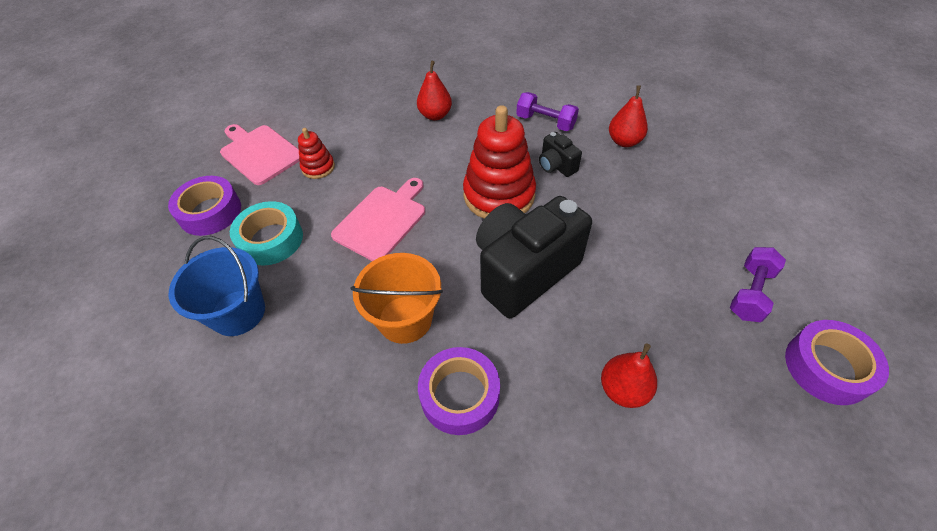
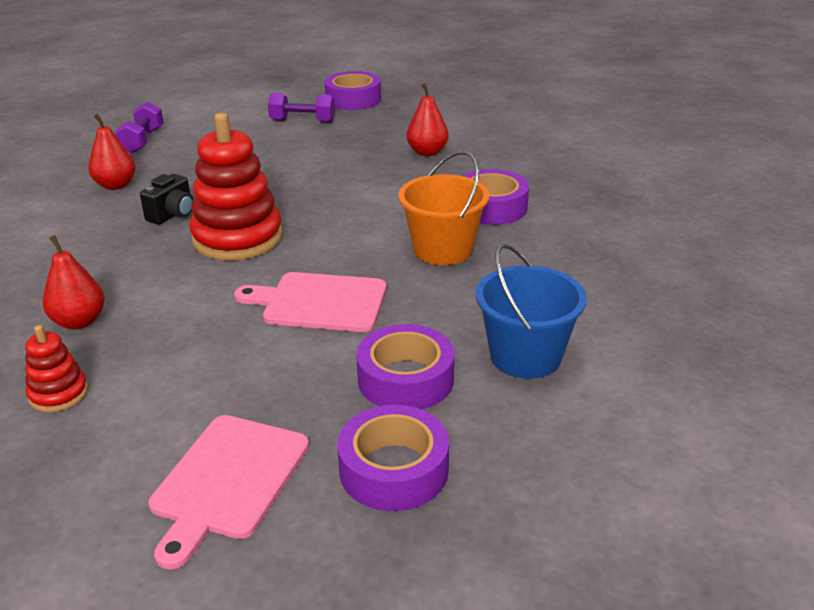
camera: 115 degrees left, 20 degrees down
turquoise tape [230,201,303,265] -> purple tape [356,324,454,409]
red stacking toy [298,128,335,179] -> red stacking toy moved to [25,325,88,412]
black camera [476,196,592,318] -> none
purple dumbbell [516,92,579,131] -> purple dumbbell moved to [114,101,164,154]

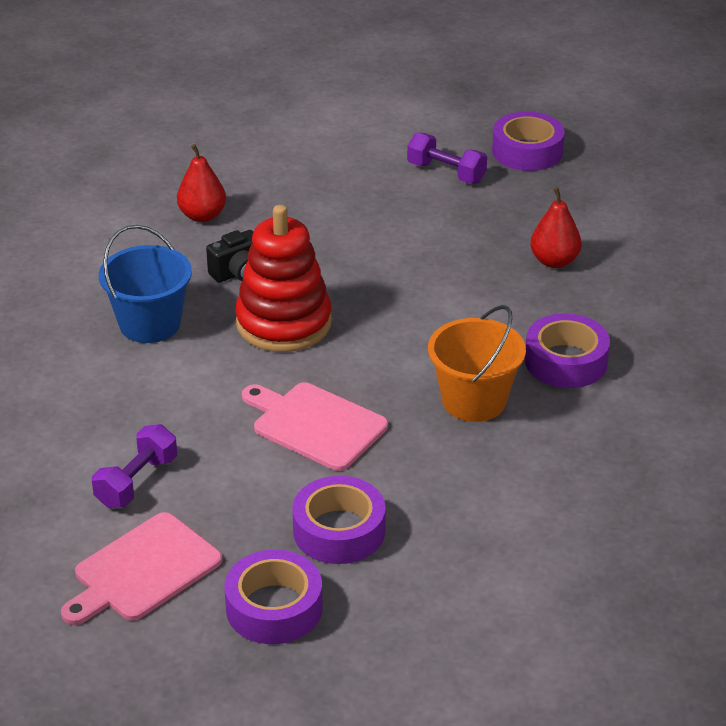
camera: 25 degrees right, 5 degrees up
red stacking toy [25,325,88,412] -> none
red pear [43,235,105,329] -> none
purple dumbbell [114,101,164,154] -> purple dumbbell moved to [92,424,177,508]
blue bucket [476,244,587,379] -> blue bucket moved to [99,225,192,343]

